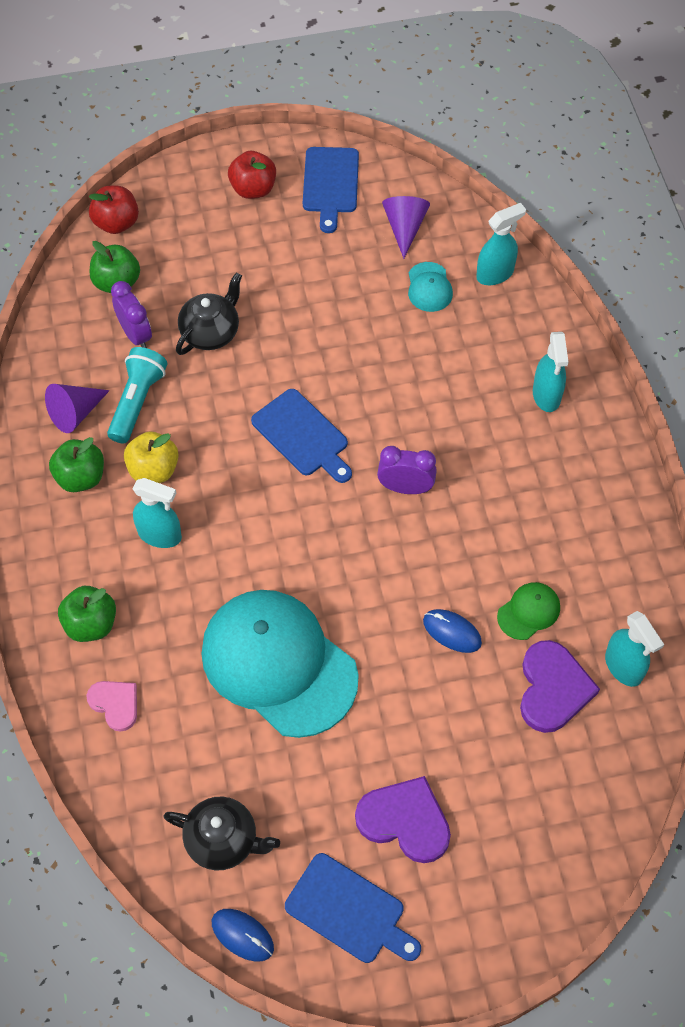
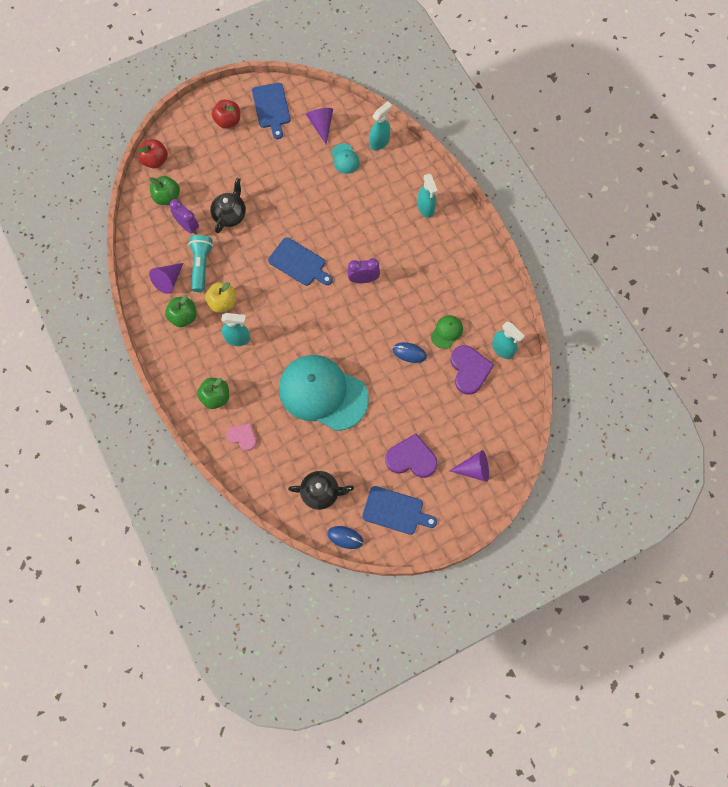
camera: 15 degrees left, 10 degrees up
none -> purple cone [449,450,489,482]

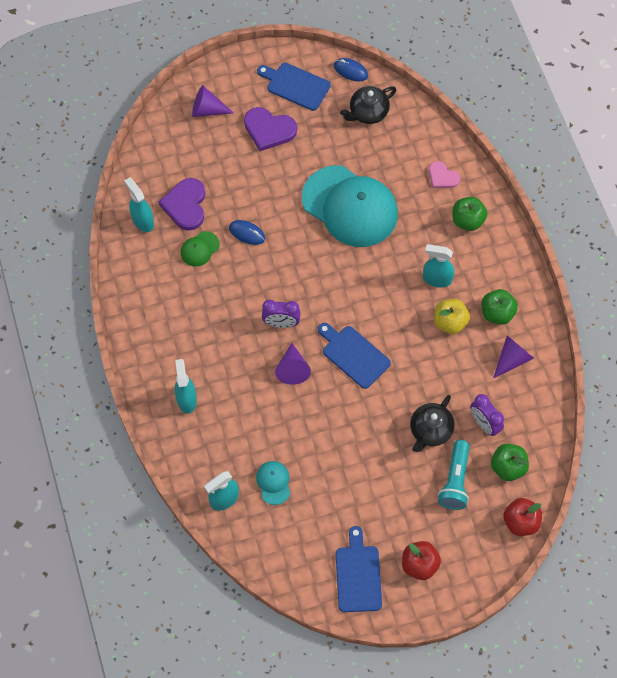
camera: 170 degrees left, 5 degrees down
turquoise flashlight [188,235,213,292] -> turquoise flashlight moved to [438,440,470,510]
black teapot [288,471,354,510] -> black teapot turned 45 degrees counterclockwise [340,86,396,124]
purple cone [306,108,333,144] -> purple cone moved to [275,343,311,385]

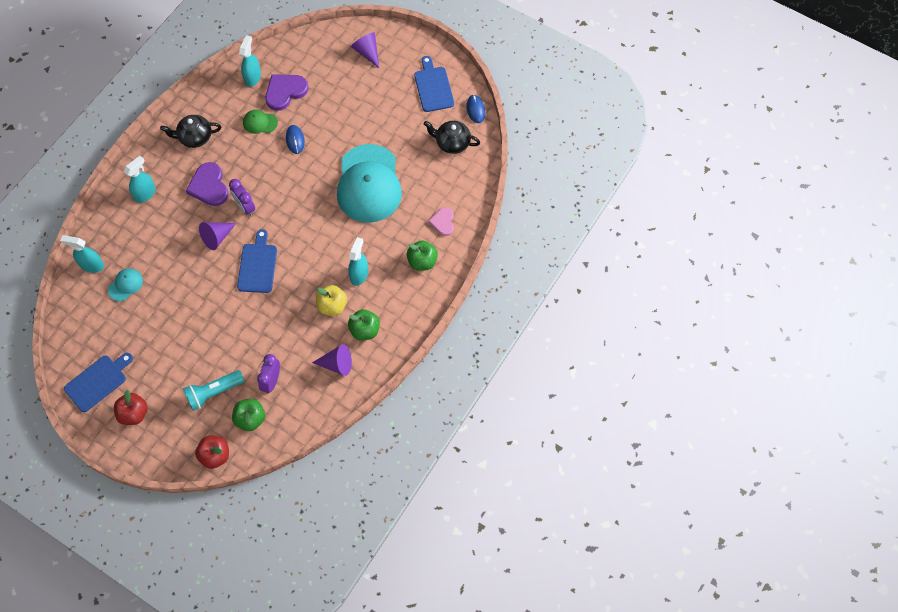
camera: 50 degrees right, 0 degrees up
purple heart [244,107,297,151] -> purple heart moved to [186,162,229,206]
black teapot [410,395,455,452] -> black teapot moved to [160,115,221,148]
turquoise spray bottle [423,244,454,288] -> turquoise spray bottle turned 45 degrees clockwise [348,237,368,286]

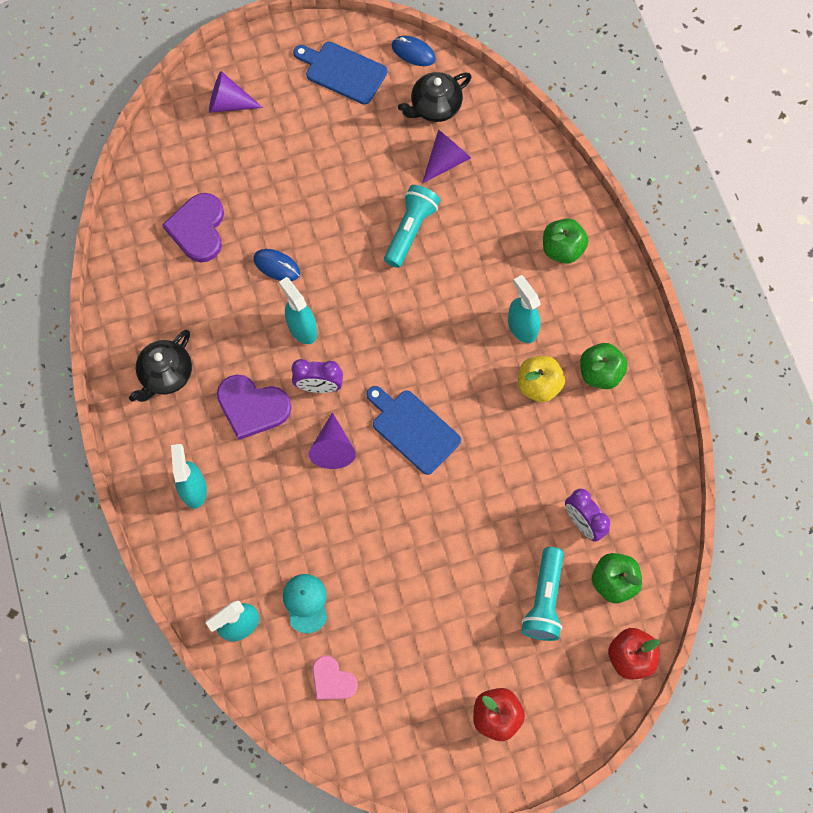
camera: 50 degrees left, 5 degrees up
blue cutting board [64,353,133,412] -> none
turquoise spray bottle [239,35,261,87] -> turquoise spray bottle moved to [279,277,317,344]
green cap [243,110,278,134] -> none
purple cone [312,344,352,376] -> purple cone moved to [422,130,471,184]
turquoise cap [337,144,402,223] -> turquoise flashlight [384,185,440,268]
pink heart [429,207,454,236] -> pink heart moved to [312,655,358,700]

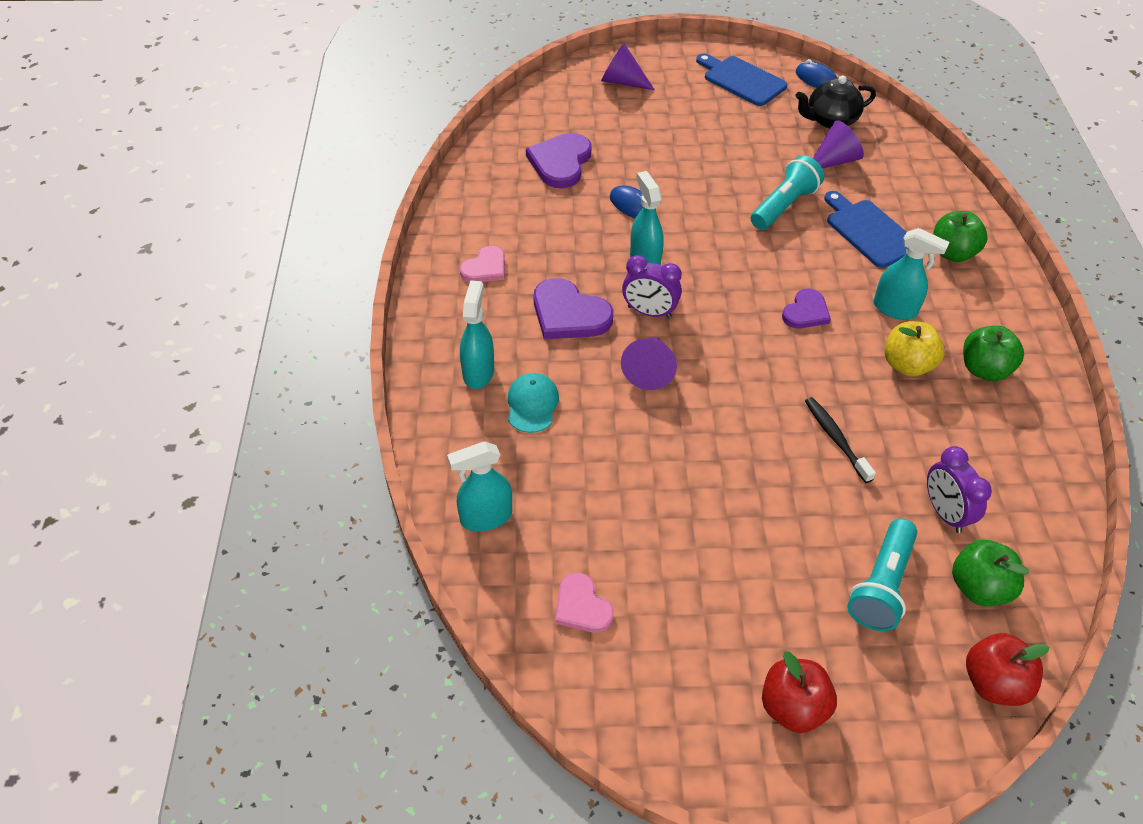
camera: 15 degrees right, 20 degrees down
black teapot [129,330,192,402] -> pink heart [460,246,505,282]
turquoise cap [283,574,327,633] -> turquoise cap moved to [508,373,559,433]
blue cutting board [367,386,461,475] -> blue cutting board moved to [824,191,907,268]
turquoise spray bottle [508,275,541,343] -> turquoise spray bottle turned 135 degrees clockwise [873,228,950,320]
none -> purple heart [782,288,831,329]
none -> black toothbrush [805,397,876,483]

